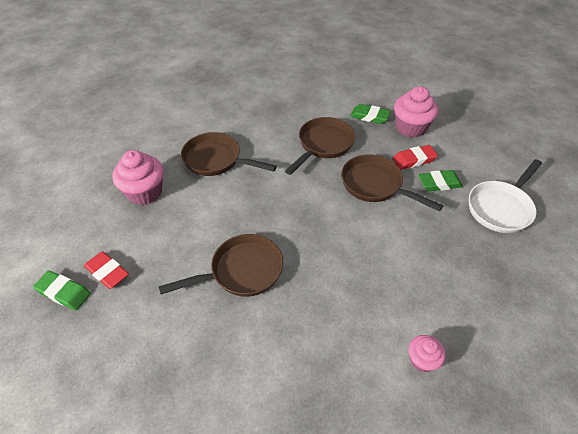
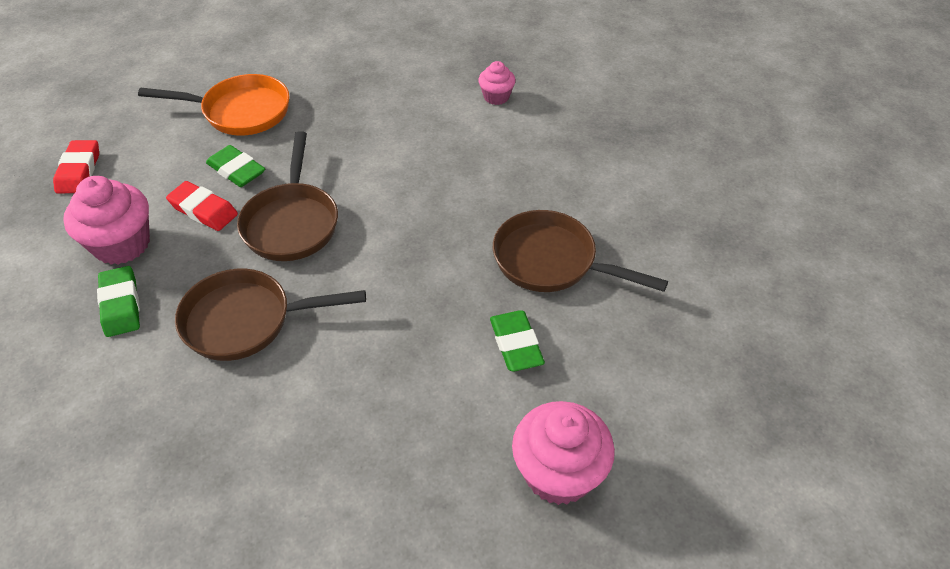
camera: 130 degrees left, 0 degrees up
green eraser [33,271,91,310] -> green eraser moved to [490,311,545,372]
red eraser [84,251,129,289] -> red eraser moved to [53,140,99,193]
brown pan [181,132,277,176] -> none
white pan [469,159,542,233] -> orange pan [138,74,290,136]

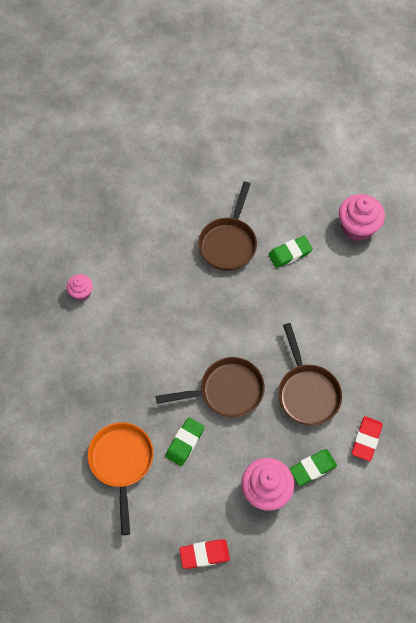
camera: 100 degrees left, 15 degrees up
red eraser [166,181,238,231] -> red eraser moved to [352,416,383,461]

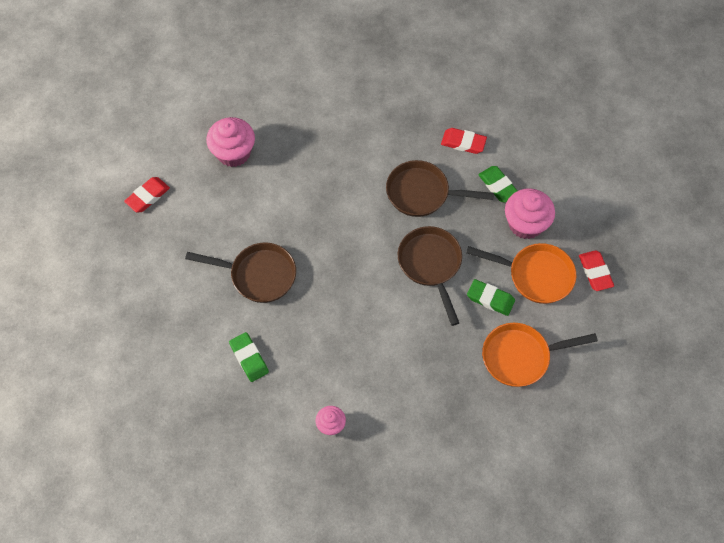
camera: 95 degrees left, 0 degrees up
green eraser [268,236,313,268] -> green eraser moved to [229,332,269,382]
brown pan [278,323,342,425] -> brown pan turned 150 degrees counterclockwise [386,160,494,217]
none -> red eraser [124,177,170,212]
none -> orange pan [466,243,576,304]

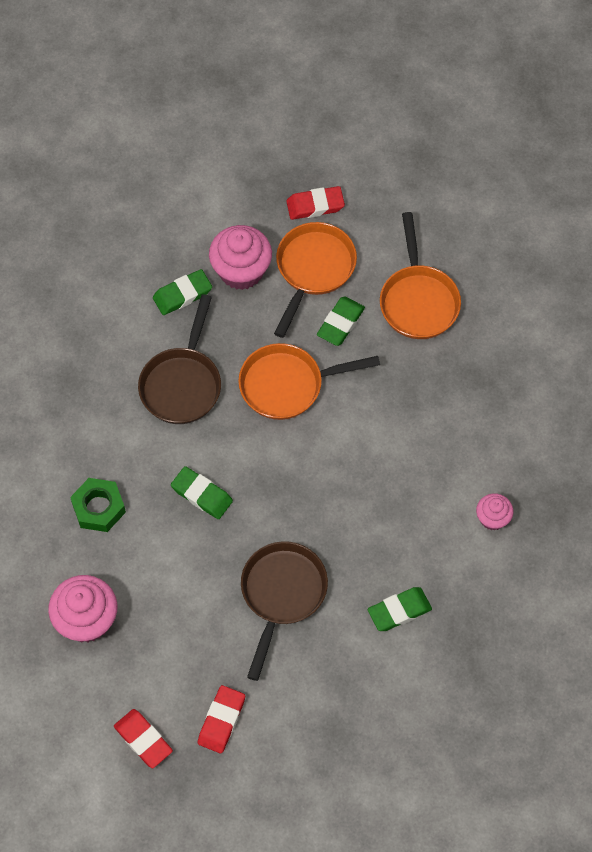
camera: 85 degrees left, 0 degrees up
brown pan [398,226,462,326] -> orange pan [238,343,380,420]
red eraser [441,128,487,154] -> red eraser moved to [198,685,245,753]
none -> green nut [70,478,126,532]
none -> green eraser [171,466,233,519]

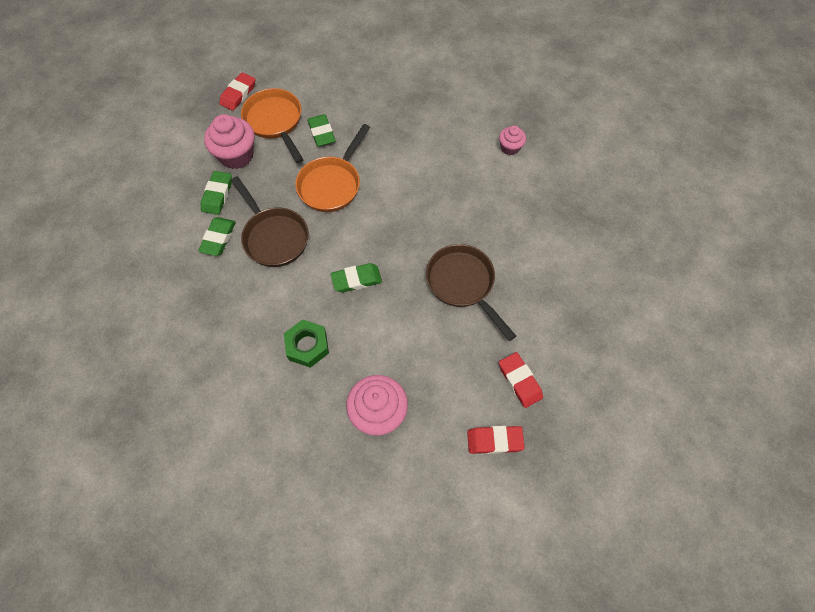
camera: 50 degrees left, 0 degrees up
green eraser [368,587,432,631] -> green eraser moved to [198,217,236,256]
orange pan [380,212,461,339] -> none

